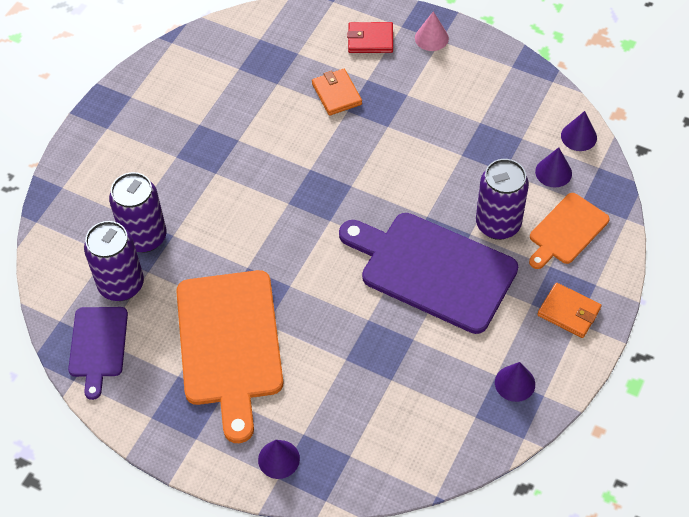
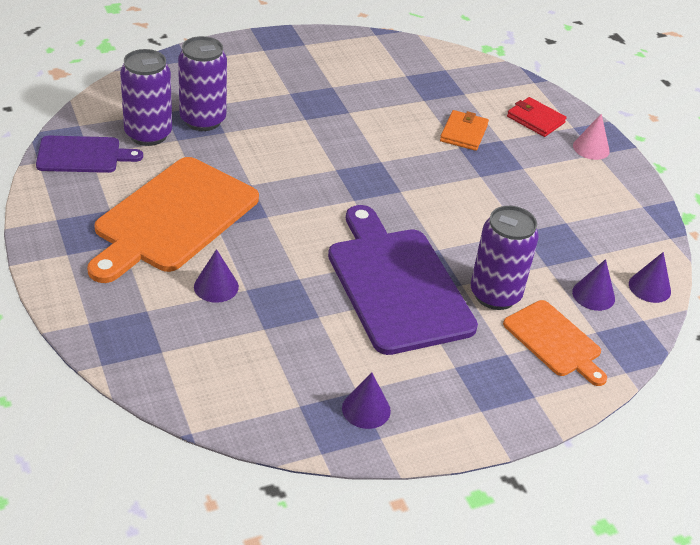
camera: 35 degrees right, 15 degrees down
purple cutting board [68,307,128,400] -> purple cutting board turned 135 degrees counterclockwise [36,136,143,173]
purple cone [258,440,300,479] -> purple cone moved to [194,249,239,303]
orange cutting board [529,193,610,269] -> orange cutting board turned 120 degrees counterclockwise [503,300,607,386]
orange wallet [537,283,601,338] -> none

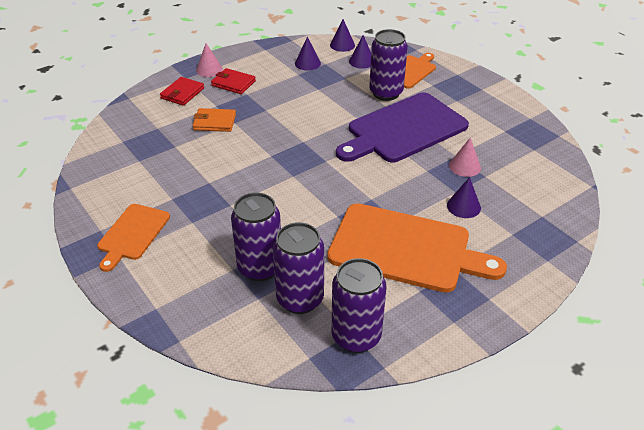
camera: 100 degrees left, 0 degrees up
purple cutting board [36,136,143,173] -> purple can [331,258,386,353]
purple cone [342,372,391,429] -> purple cone moved to [295,37,321,70]
none -> orange cutting board [97,204,170,272]
none -> red wallet [211,68,256,94]
none -> pink cone [449,138,481,177]

